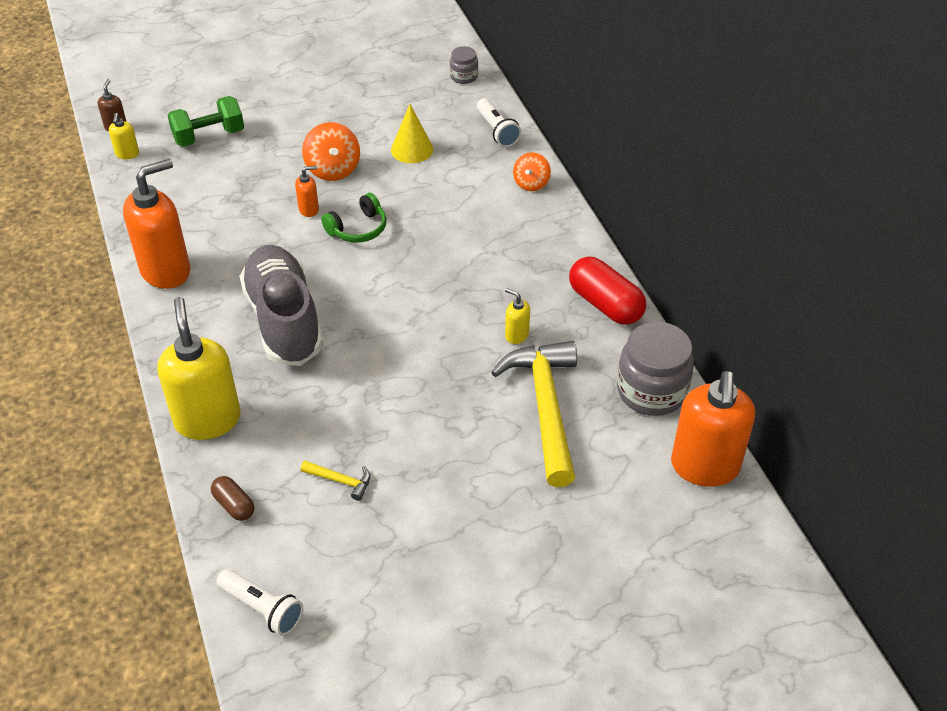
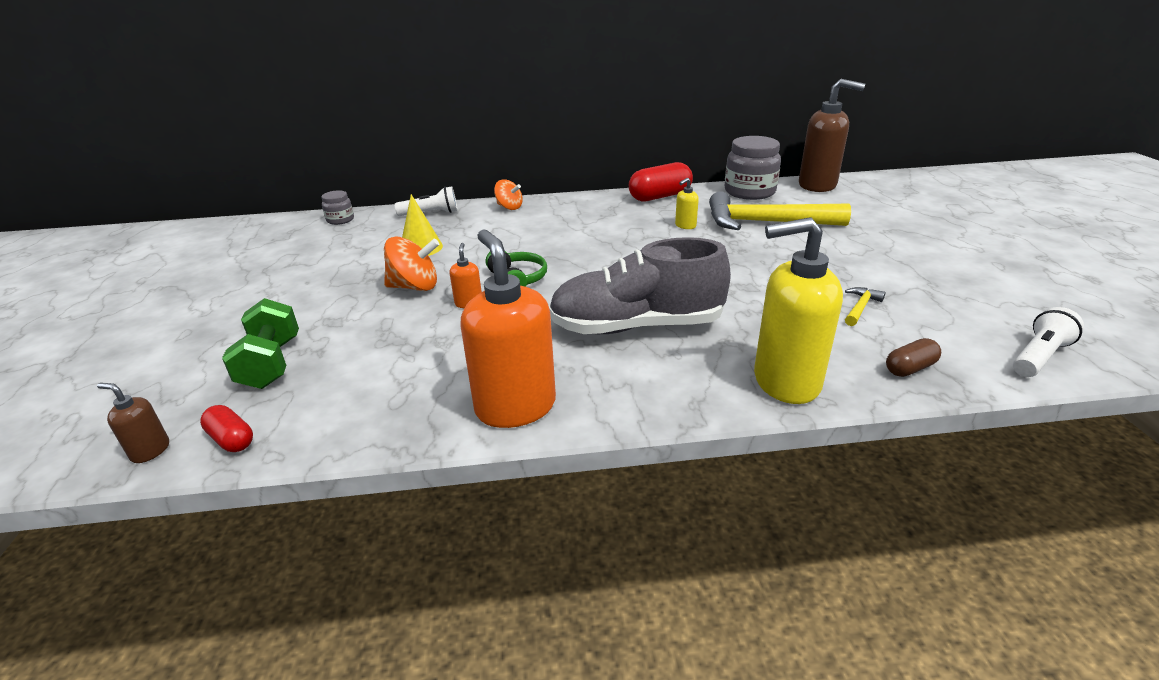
camera: 75 degrees left, 15 degrees down
yellow soap dispenser [109,113,139,159] -> red capsule [200,405,253,452]
orange soap dispenser [671,371,755,487] -> brown soap dispenser [799,79,865,192]

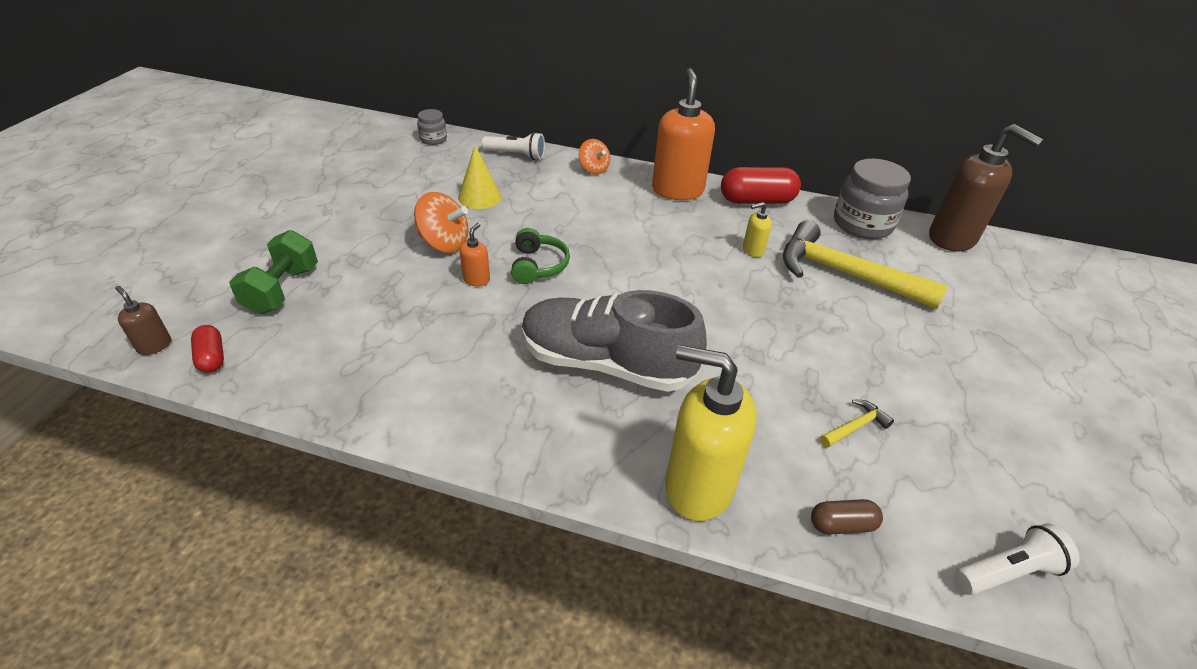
camera: 20 degrees right, 10 degrees up
orange soap dispenser [460,230,556,428] -> orange soap dispenser moved to [652,68,715,200]

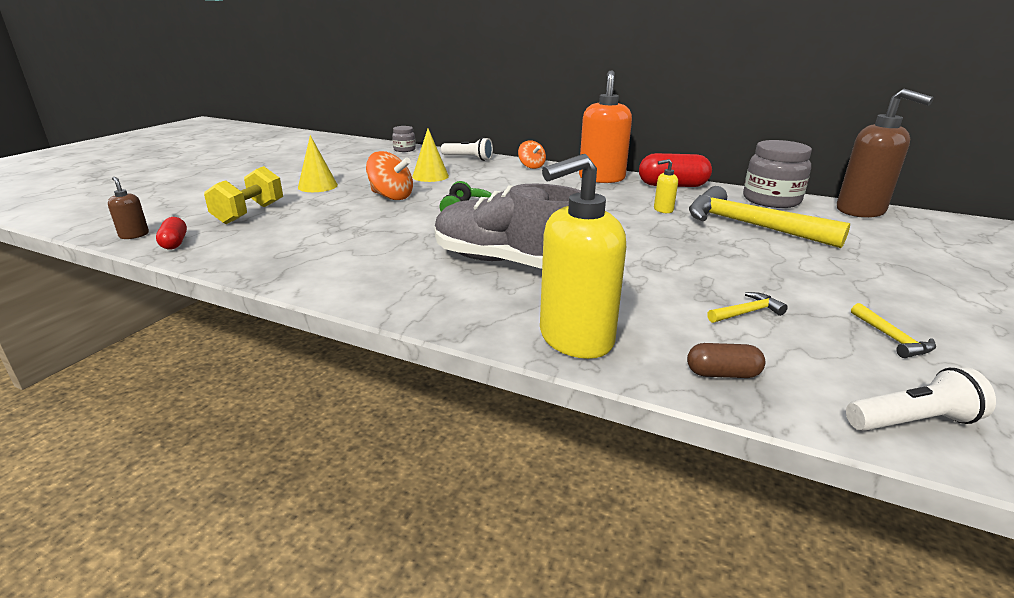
camera: 10 degrees right, 15 degrees down
green dumbbell [229,230,318,314] -> yellow dumbbell [204,166,283,224]
orange soap dispenser [459,223,490,287] -> none
yellow soap dispenser [665,345,757,521] -> yellow soap dispenser turned 60 degrees counterclockwise [540,154,626,359]
none -> yellow cone [298,135,338,192]
none -> yellow hammer [851,303,936,358]

